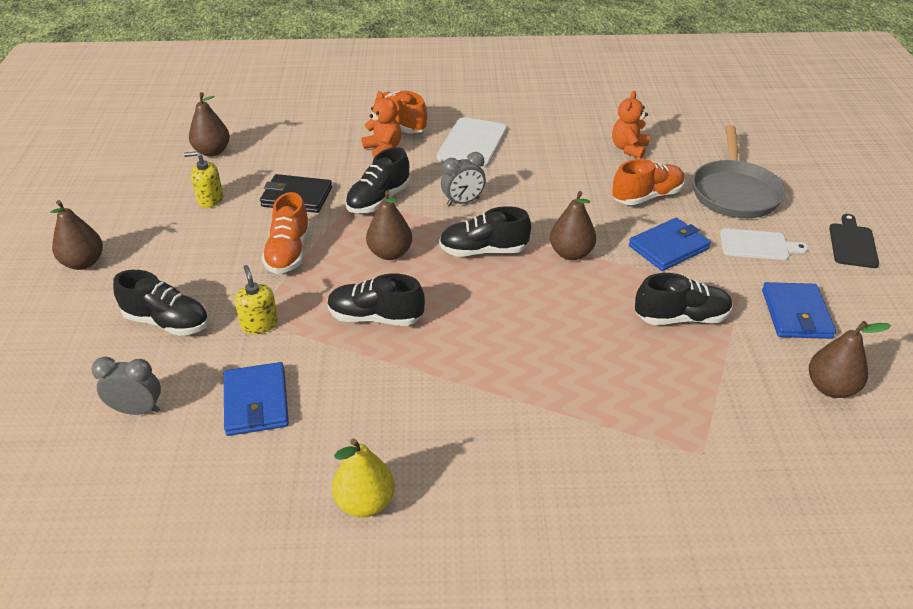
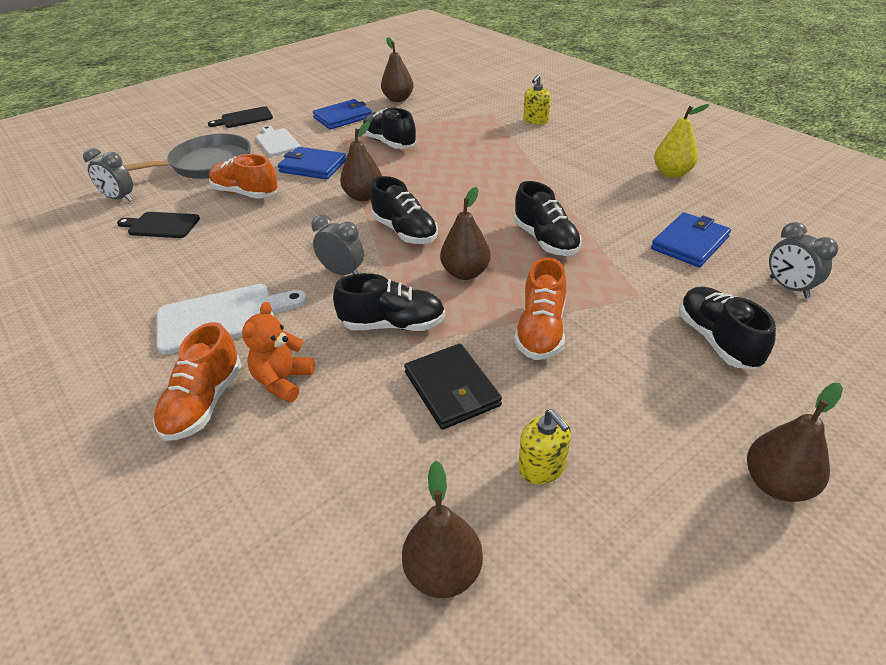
camera: 125 degrees left, 0 degrees up
yellow soap dispenser [235,265,278,334] -> yellow soap dispenser moved to [523,75,551,125]
orange shoe [262,192,310,274] -> orange shoe turned 135 degrees clockwise [514,257,567,360]
orange teddy bear [612,91,649,159] -> black cutting board [117,212,200,238]
none -> grey clock [83,148,133,202]

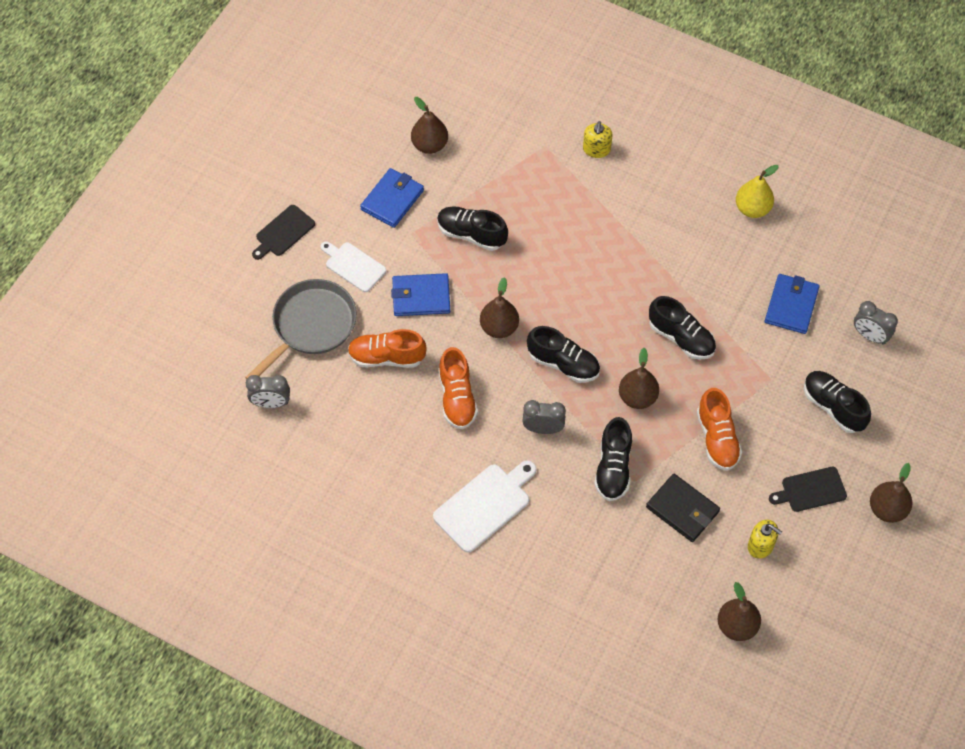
camera: 25 degrees left, 20 degrees up
black cutting board [117,212,200,238] -> black cutting board moved to [769,467,847,512]
orange shoe [153,322,242,441] -> orange shoe moved to [439,347,478,429]
orange teddy bear [242,302,315,403] -> none
black shoe [333,273,445,331] -> black shoe turned 120 degrees clockwise [594,417,632,501]

